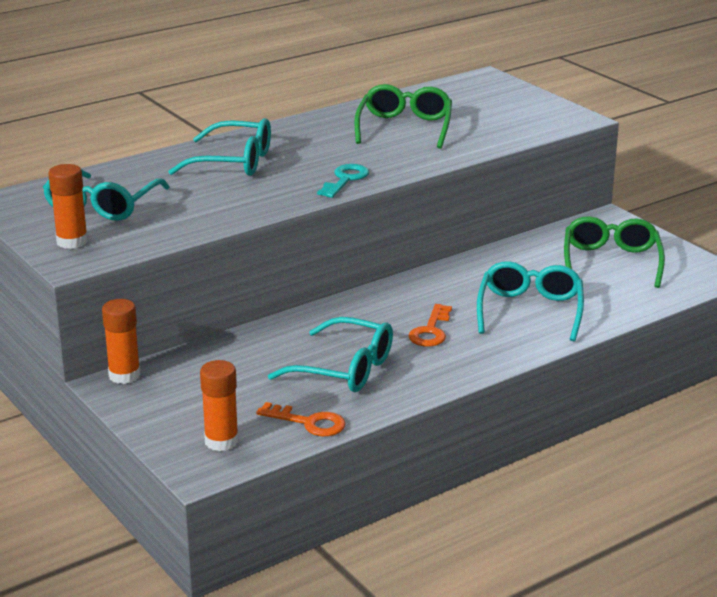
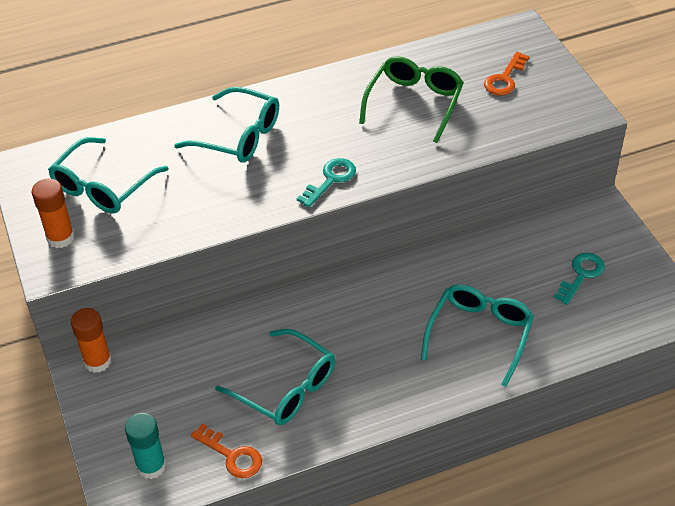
camera: 15 degrees right, 20 degrees up
orange glue stick [200,360,239,451] -> turquoise glue stick [125,413,166,479]
orange key [408,304,452,347] -> orange key moved to [484,52,529,95]
green glasses [564,216,665,288] -> turquoise key [553,253,605,305]

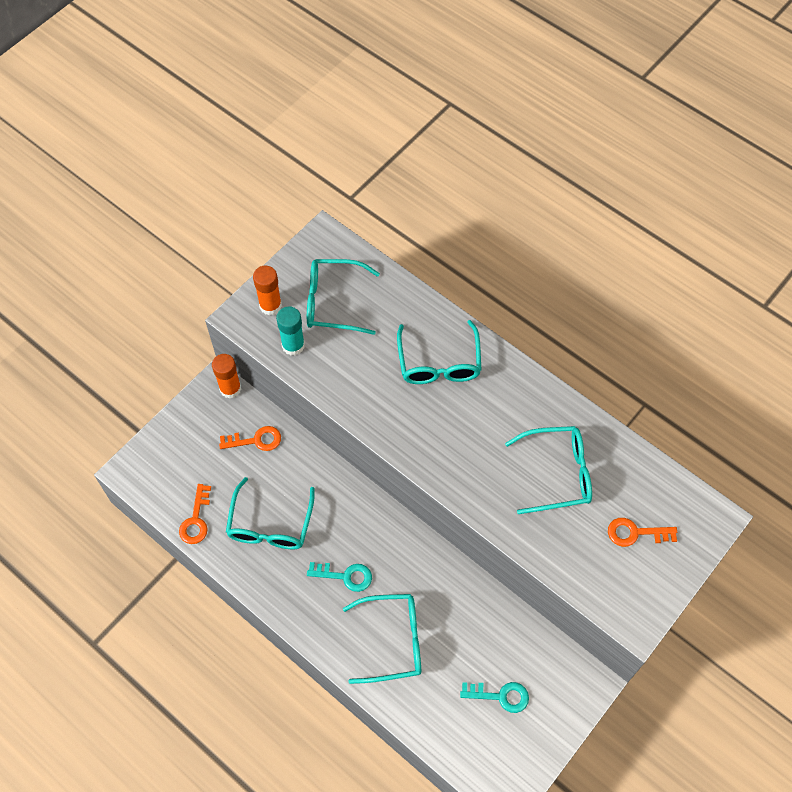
camera: 60 degrees right, 15 degrees up
turquoise glue stick [125,413,166,479] -> turquoise glue stick moved to [276,306,305,355]
turquoise key [297,158,356,208] -> turquoise key moved to [307,562,372,592]
green glasses [359,56,464,143] -> turquoise glasses [505,426,592,514]
none -> orange key [219,426,281,451]

